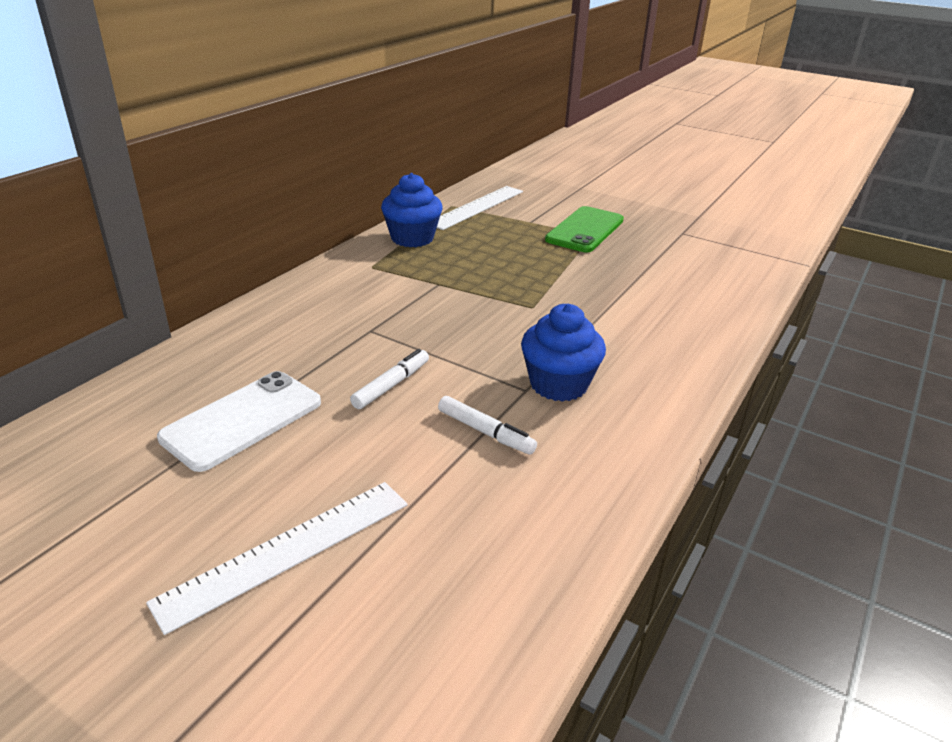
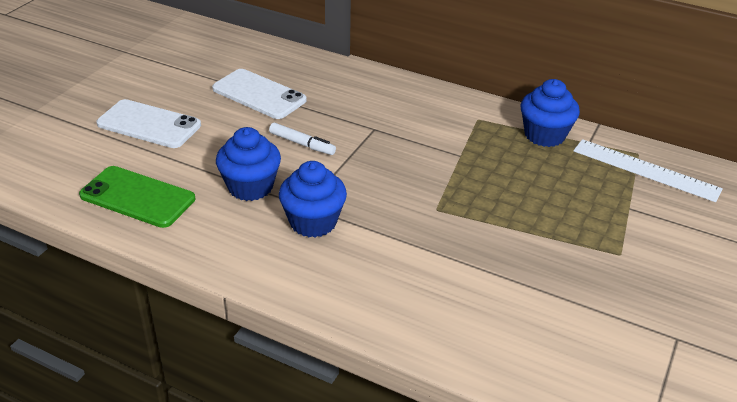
camera: 85 degrees right, 5 degrees up
white ruler [146,482,407,635] -> white phone [96,99,201,148]
white marker [438,396,537,455] -> blue cupcake [216,127,281,201]
green phone [545,206,624,252] -> green phone moved to [79,166,195,228]

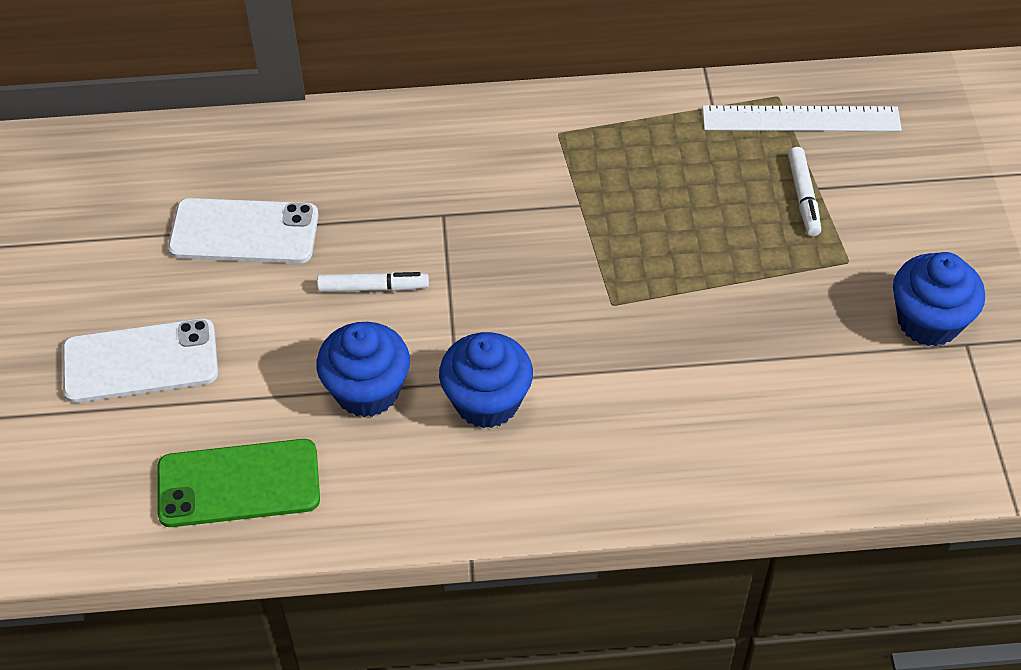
camera: 30 degrees left, 15 degrees up
blue cupcake [521,79,580,147] -> blue cupcake moved to [893,252,985,346]
none -> white marker [788,147,821,236]

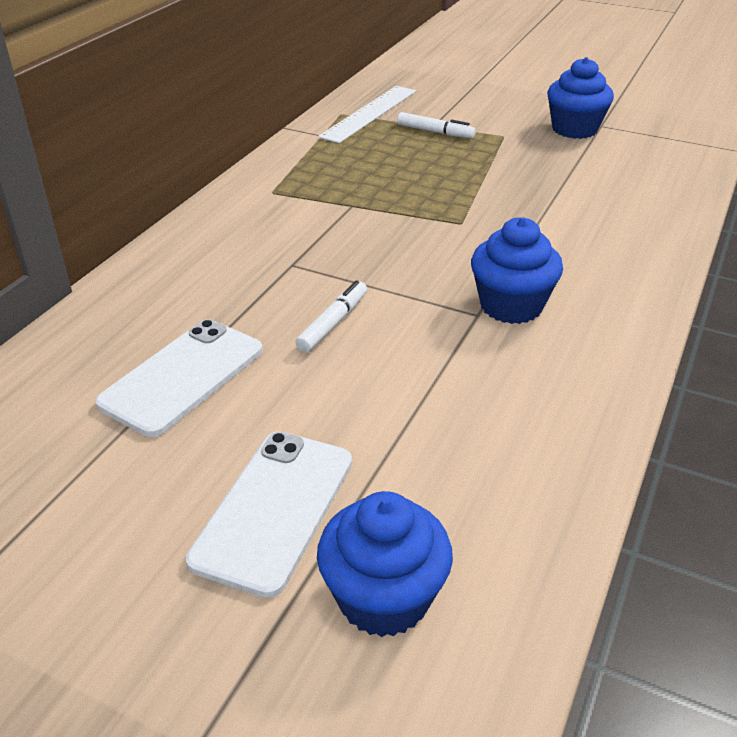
camera: 60 degrees left, 15 degrees down
green phone [157,439,320,527] -> none
blue cupcake [316,322,410,417] -> blue cupcake moved to [317,491,453,637]

